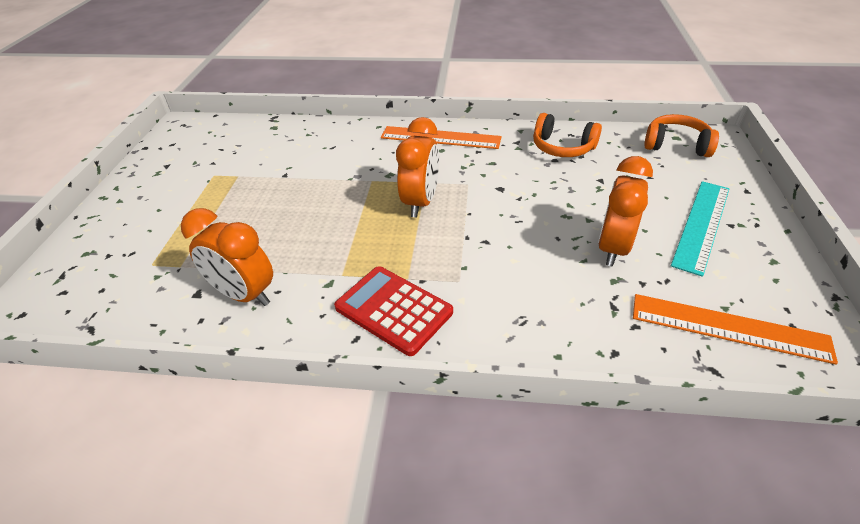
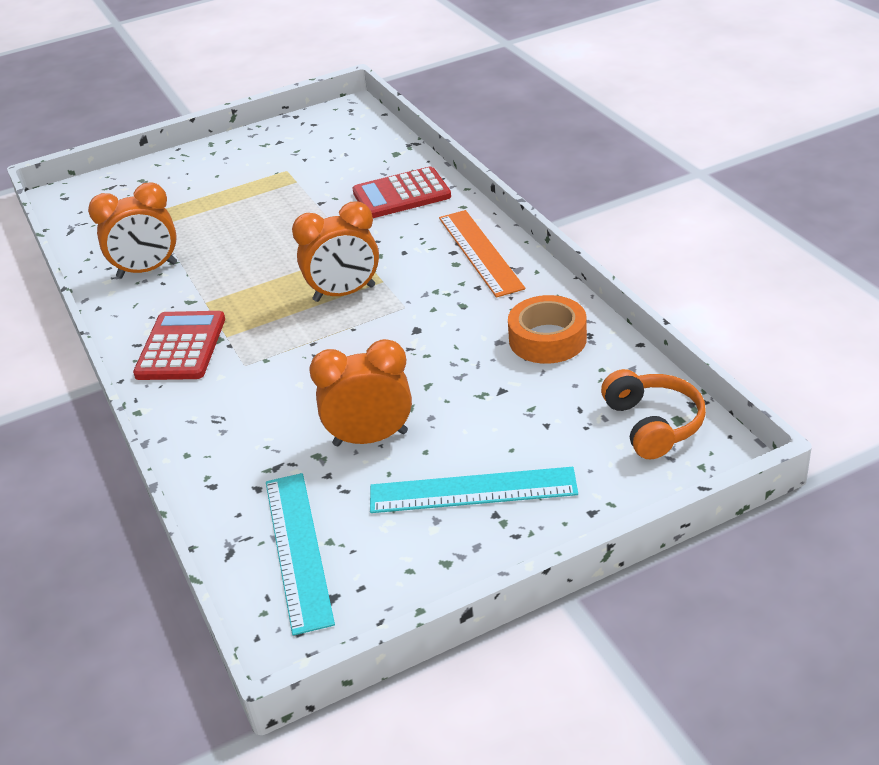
camera: 60 degrees right, 5 degrees down
orange clock [181,208,273,306] -> orange clock turned 105 degrees counterclockwise [88,182,177,278]
orange headphones [533,113,602,157] -> orange tape [508,295,587,364]
orange ruler [633,294,838,365] -> turquoise ruler [266,473,335,636]
none -> red calculator [352,167,451,218]

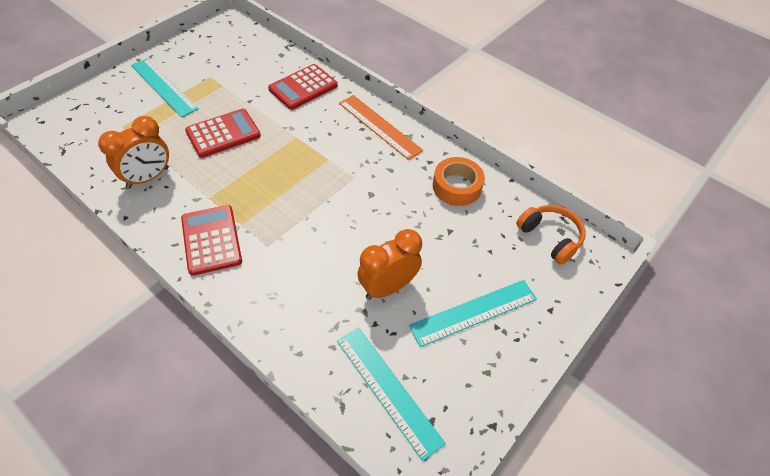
camera: 30 degrees left, 15 degrees up
orange clock [292,201,379,302] -> none
none -> turquoise ruler [131,58,199,117]
none -> red calculator [185,109,261,158]

